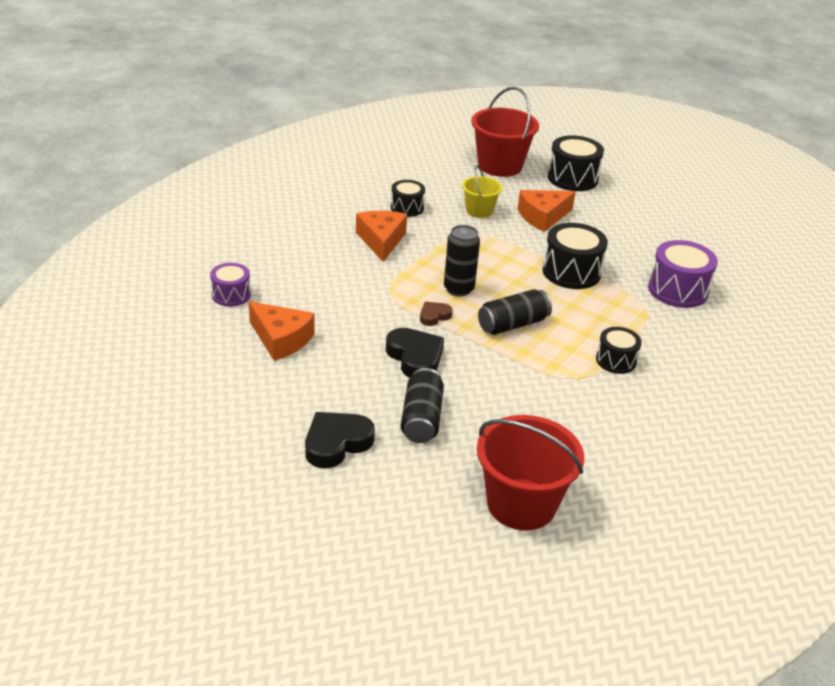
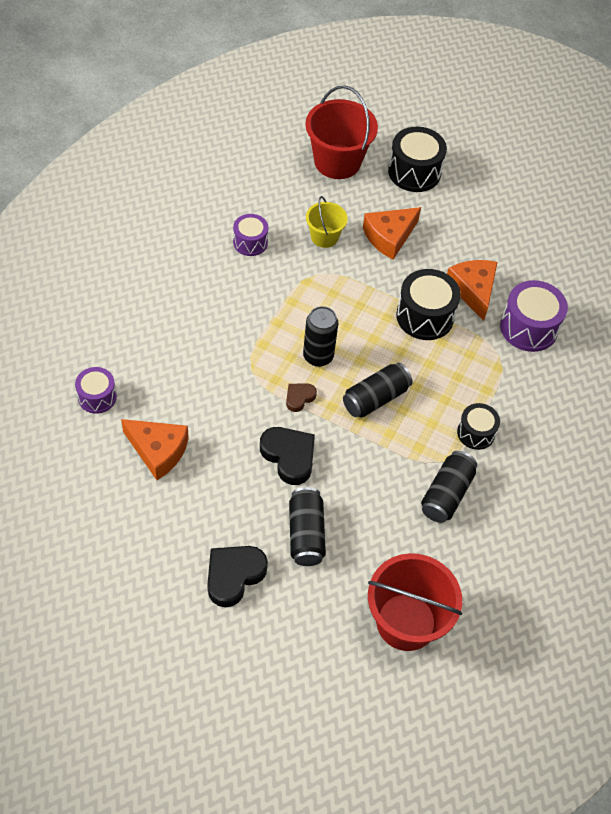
camera: 10 degrees left, 20 degrees up
orange cheese [356,211,407,262] -> orange cheese moved to [447,260,498,321]
black drum [391,180,425,217] -> purple drum [233,214,268,256]
none -> black can [421,451,477,523]

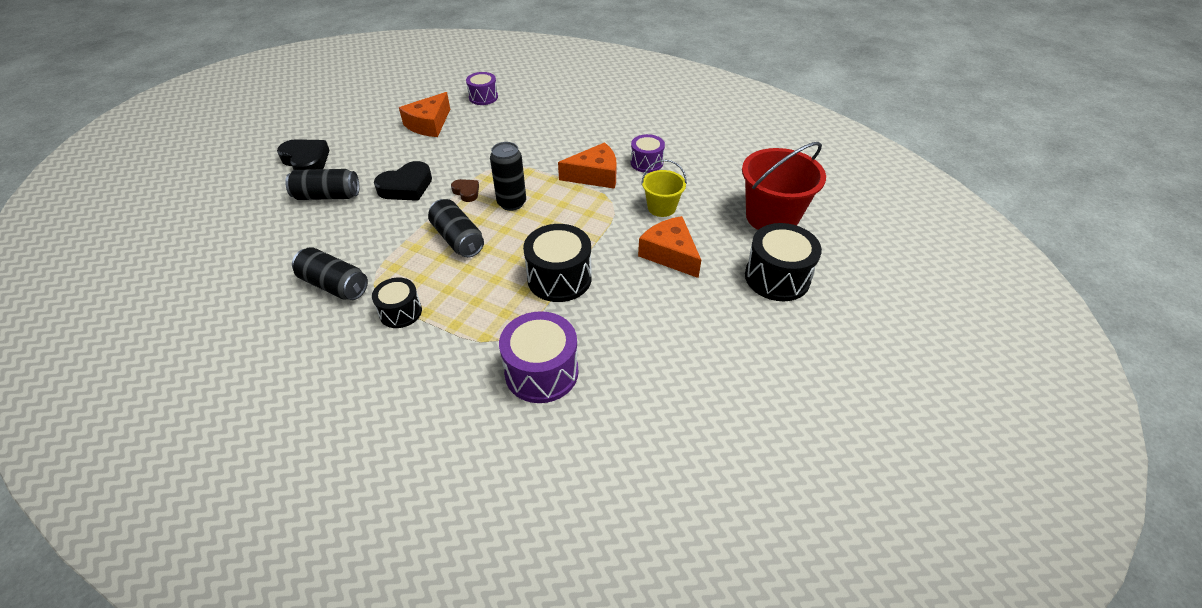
camera: 95 degrees right, 10 degrees down
red bucket [368,553,462,651] -> none
orange cheese [447,260,498,321] -> orange cheese moved to [558,142,617,189]

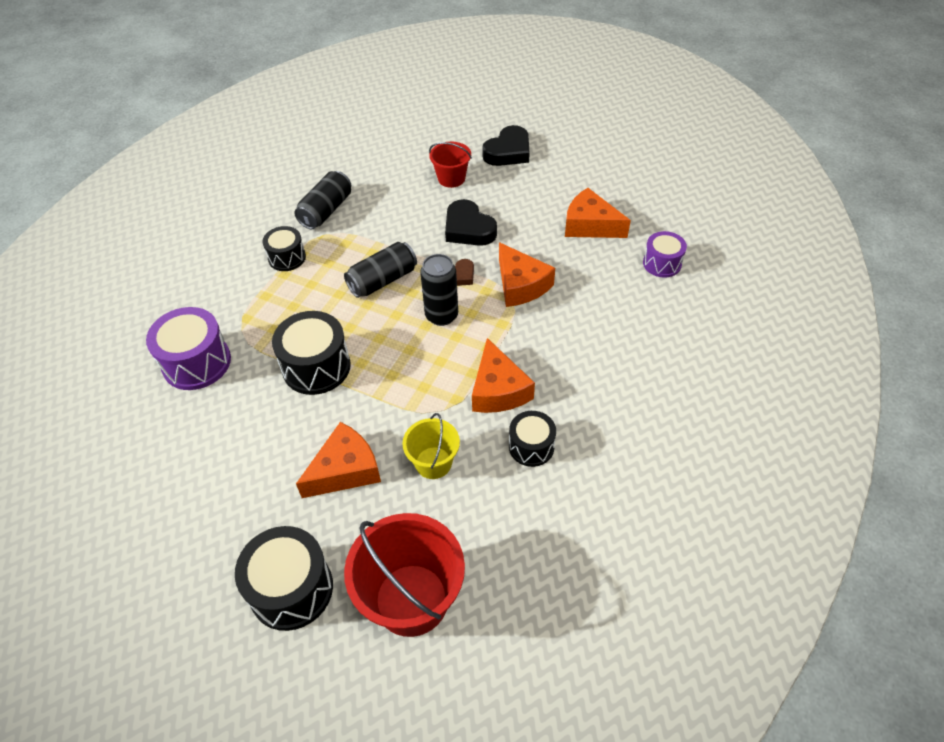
camera: 90 degrees right, 5 degrees up
black can [285,169,359,200] -> red bucket [429,142,472,188]
purple drum [631,134,665,173] -> black drum [509,411,556,467]
none -> orange cheese [499,242,555,307]

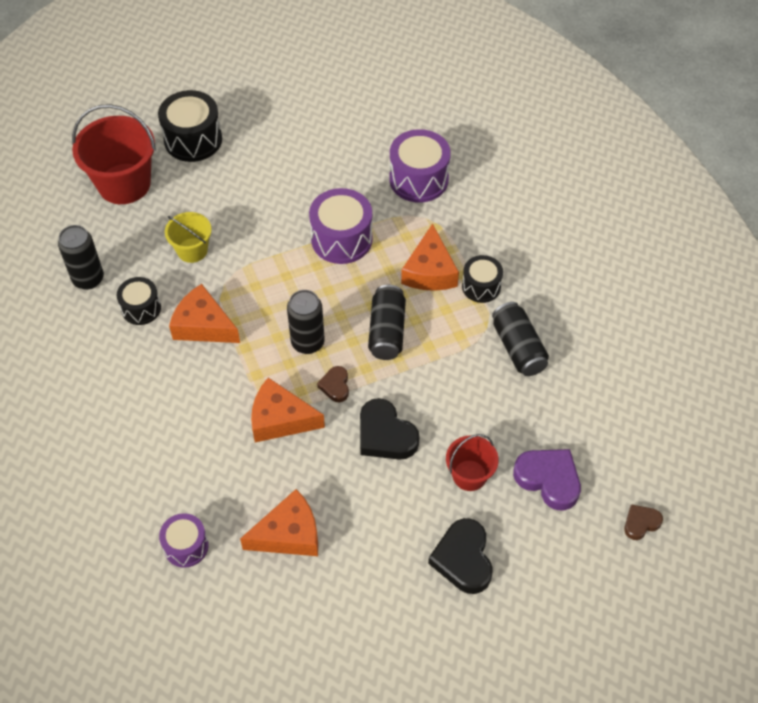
camera: 130 degrees right, 5 degrees up
black drum [272,311,351,395] -> purple drum [309,188,373,264]
orange cheese [296,422,381,498] -> orange cheese moved to [401,224,459,291]
black heart [445,199,497,246] -> black heart turned 135 degrees counterclockwise [360,398,419,460]
none -> black can [58,225,104,290]
none -> purple heart [513,449,581,511]
none -> brown heart [624,504,663,540]

